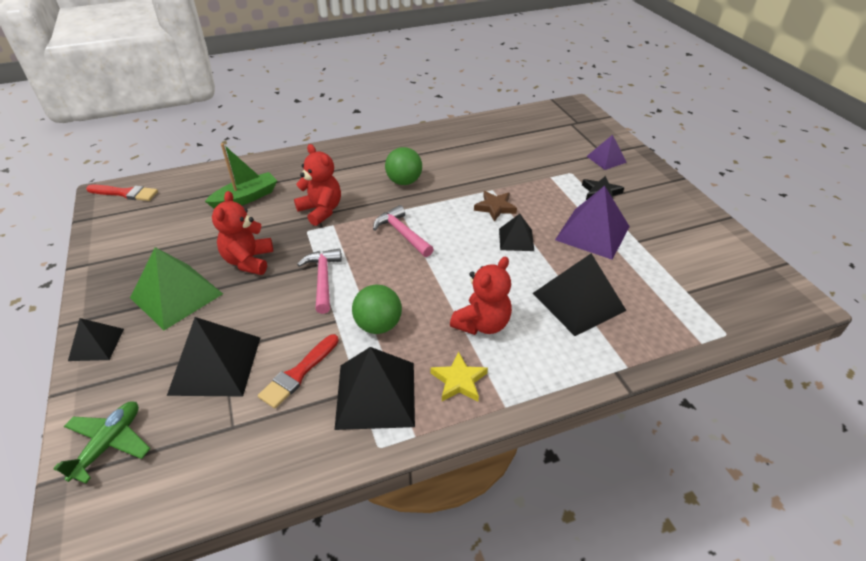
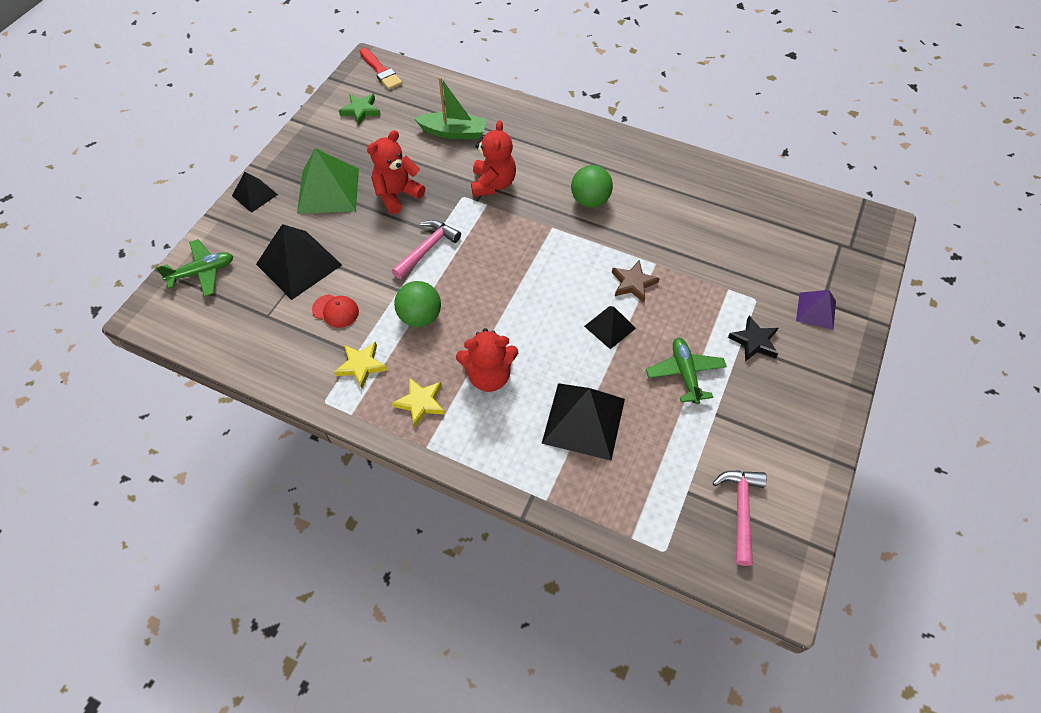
camera: 45 degrees right, 15 degrees up
red brush [258,334,339,409] -> red cap [312,294,359,328]
black pyramid [335,347,415,430] -> yellow star [334,342,387,389]
pink hammer [373,205,434,257] -> pink hammer moved to [713,470,767,566]
purple pyramid [555,186,630,260] -> green plane [646,338,727,404]
none -> green star [339,94,381,125]

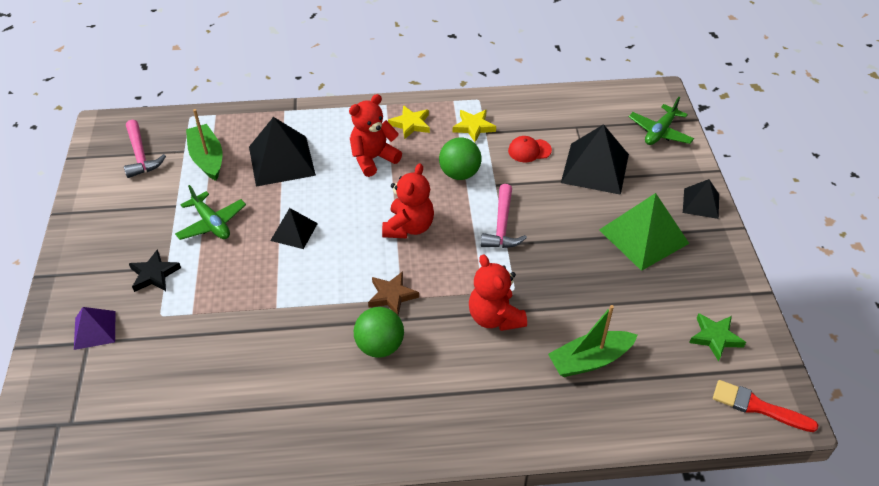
camera: 150 degrees right, 10 degrees down
red teddy bear [367,130,425,214] -> red teddy bear moved to [382,163,434,238]
brown star [612,260,660,303] -> brown star moved to [368,271,419,315]
none -> green boat [186,109,222,181]

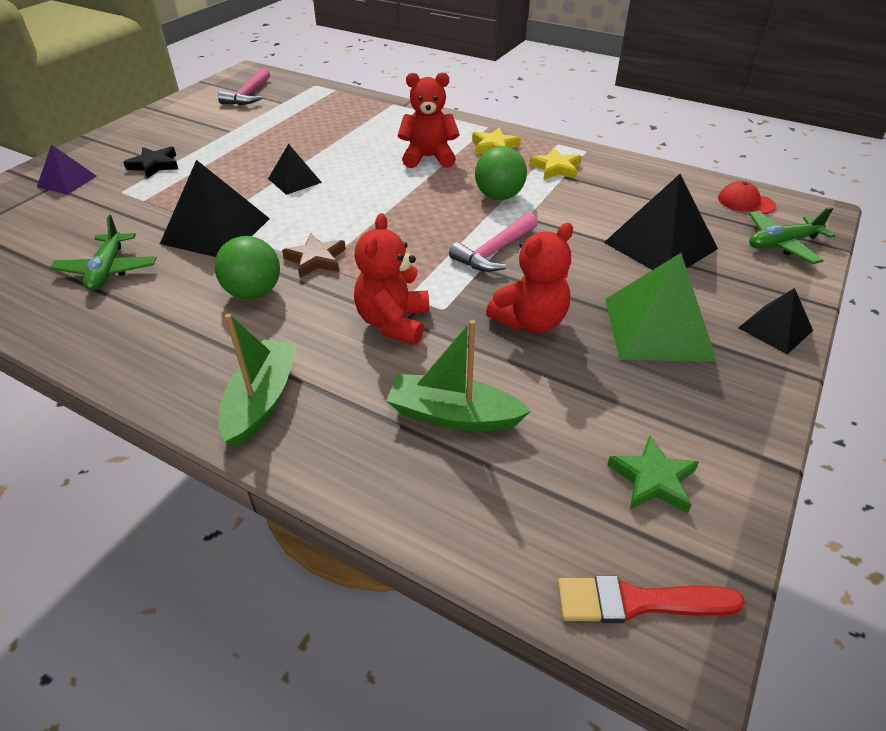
camera: 35 degrees right, 5 degrees down
green plane [175,185,246,240] -> green plane moved to [50,215,156,291]
green boat [186,109,222,181] -> green boat moved to [218,314,298,448]
black pyramid [249,117,316,187] -> black pyramid moved to [160,160,270,257]
red teddy bear [382,163,434,238] -> red teddy bear moved to [486,223,573,333]
red cap [508,136,552,162] -> red cap moved to [718,181,776,214]
red brush [713,380,818,432] -> red brush turned 60 degrees counterclockwise [558,576,745,623]

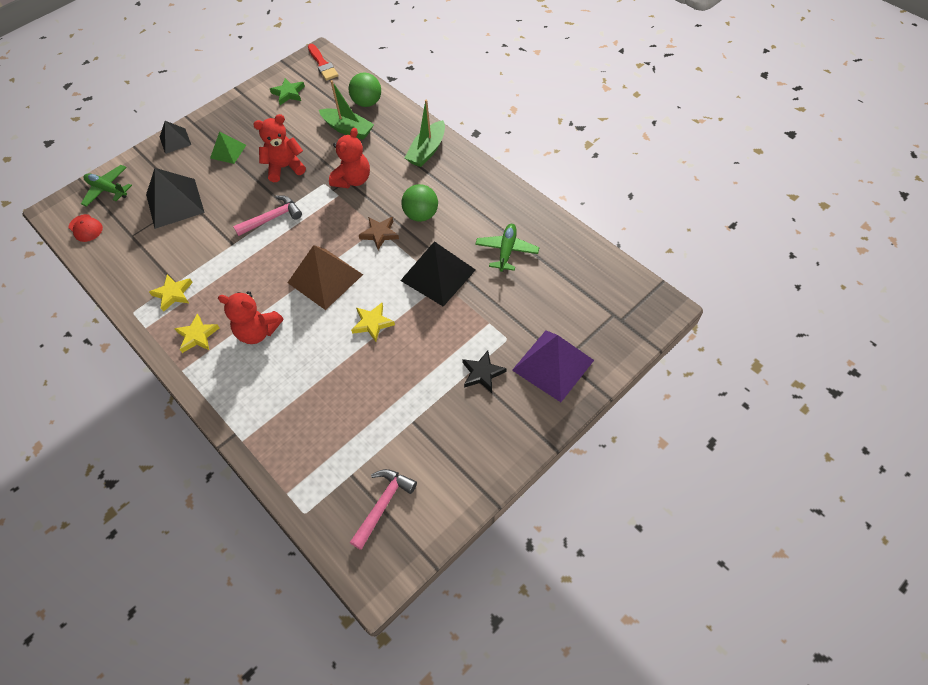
camera: 160 degrees left, 15 degrees up
purple pyramid [37,145,96,195] -> purple pyramid [512,330,594,402], size x1.76
black pyramid [268,144,322,195] -> yellow star [351,303,395,342]
green ball [475,146,527,200] -> green ball moved to [349,73,381,107]
red brush [558,576,745,623] -> red brush turned 45 degrees clockwise [308,44,339,81]
green pyramid [605,253,717,362] -> green pyramid [210,131,246,164], size x0.57
green plane [749,207,835,264] -> green plane turned 150 degrees counterclockwise [81,165,132,207]
none -> brown pyramid [287,245,363,310]

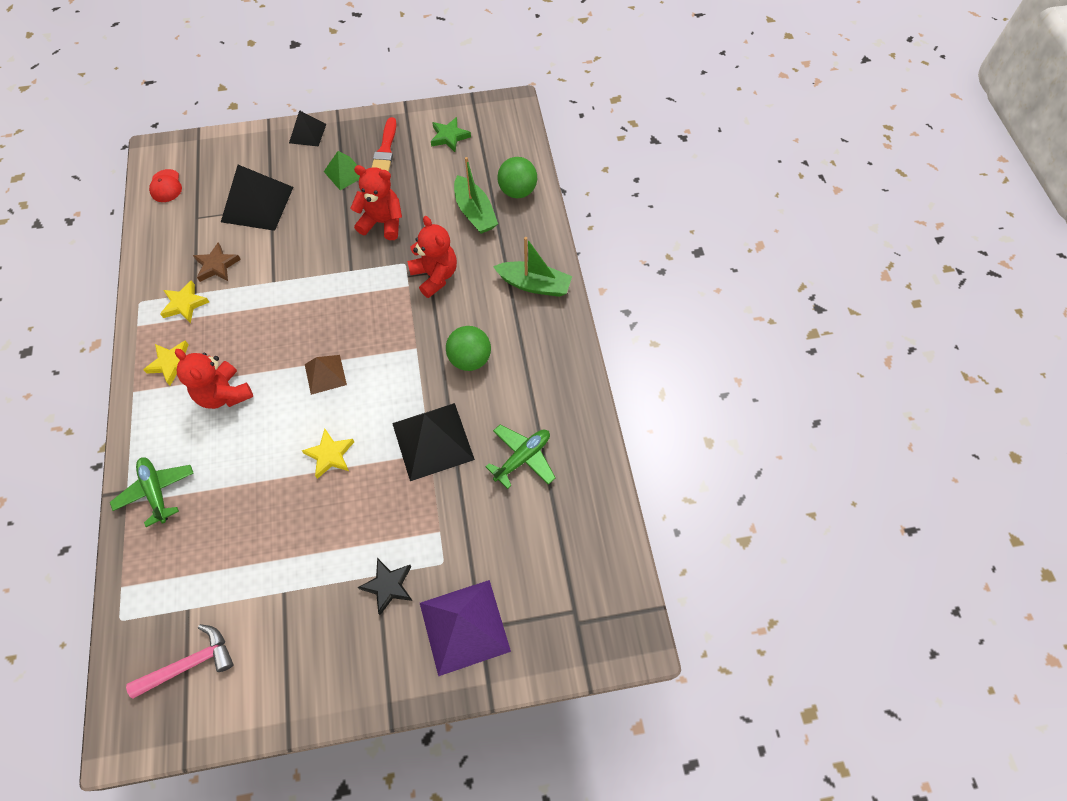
camera: 30 degrees right, 5 degrees up
green plane [81,165,132,207] -> green plane moved to [110,457,194,527]
pink hammer [233,195,302,236] -> none
brown pyramid [287,245,363,310] -> brown pyramid [305,355,347,395], size x0.57
red brush [308,44,339,81] -> red brush moved to [372,117,397,172]
red teddy bear [329,128,370,188] -> red teddy bear turned 90 degrees counterclockwise [407,216,457,298]
brown star [359,217,399,250] -> brown star moved to [193,242,241,282]
green boat [405,100,445,167] -> green boat turned 135 degrees counterclockwise [493,237,572,297]

